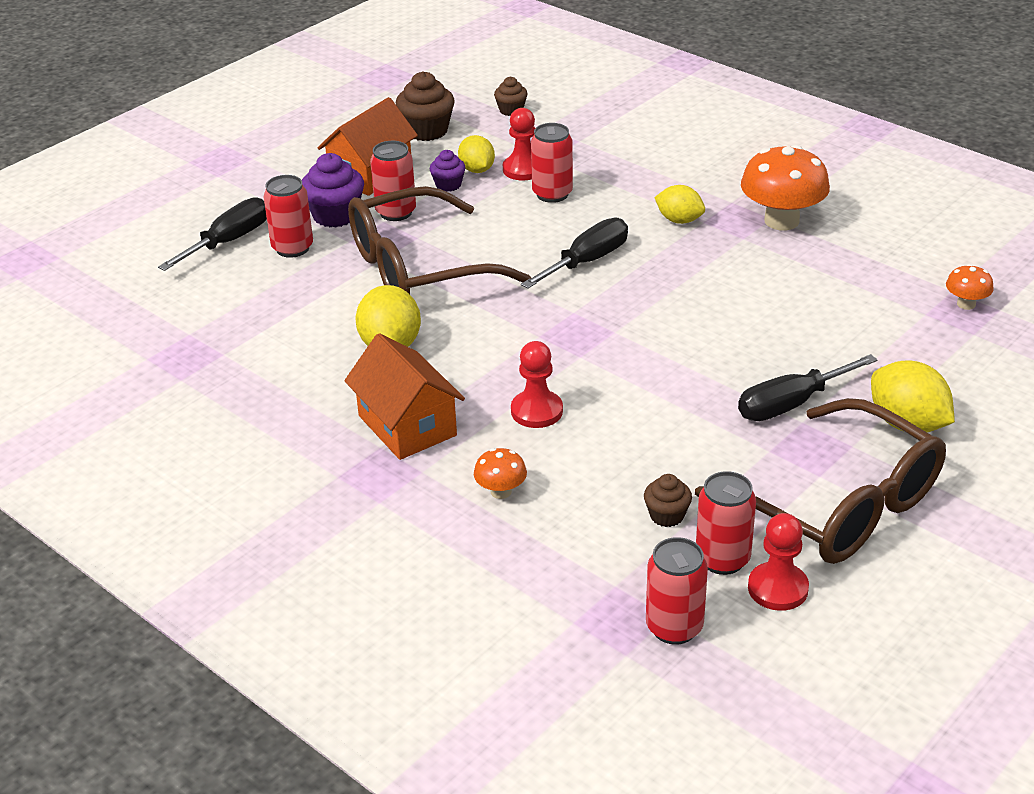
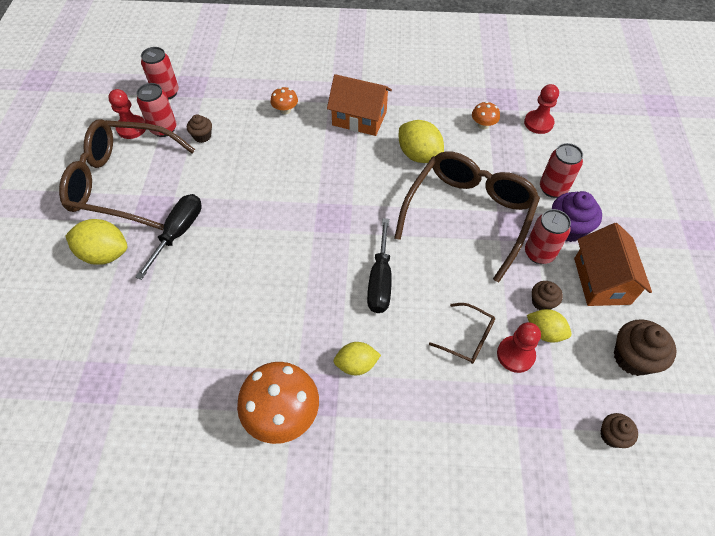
camera: 140 degrees right, 20 degrees up
black screwdriver [158,197,267,271] -> none
purple cupcake [430,150,466,192] -> brown cupcake [532,281,563,310]
red pawn [511,341,563,428] -> red pawn moved to [524,84,559,134]
red can [531,123,573,203] -> brown glasses [429,303,495,364]
orange mushroom [946,264,994,310] -> orange mushroom moved to [472,101,500,129]

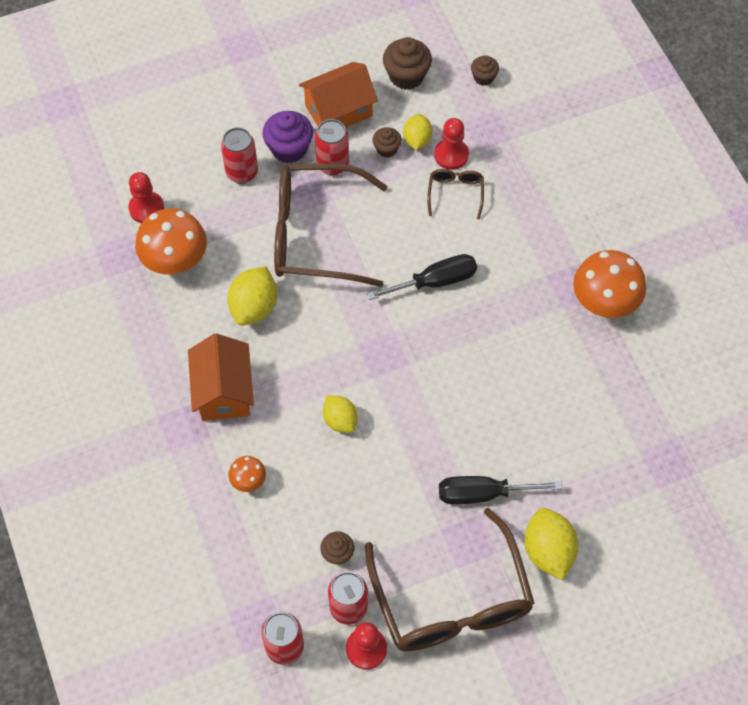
camera: 115 degrees left, 5 degrees up
yellow lemon [333,342,381,375] -> yellow lemon moved to [323,395,358,433]
orange mushroom [472,101,500,129] -> orange mushroom [135,208,207,275], size x2.04

